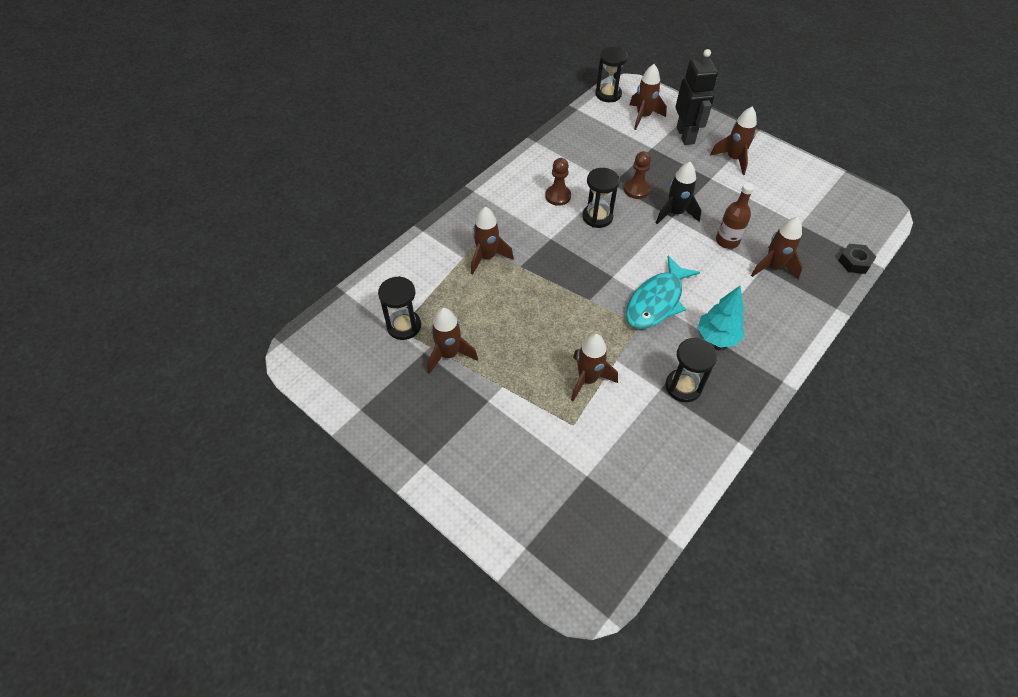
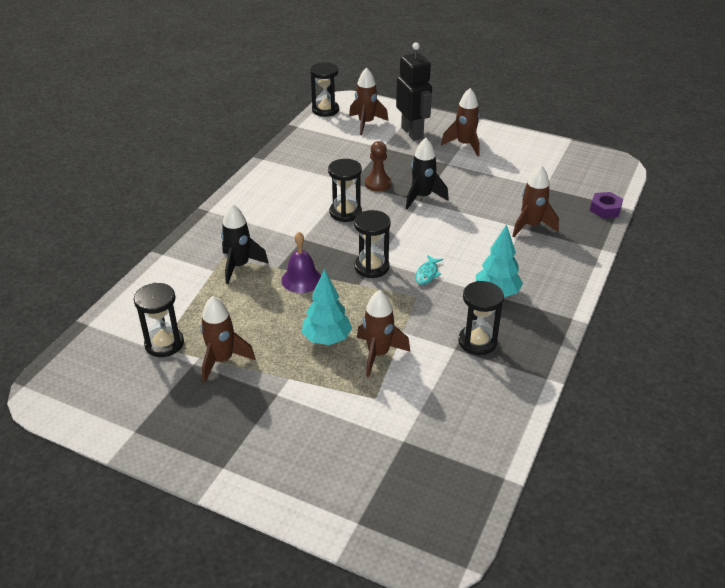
camera: 15 degrees left, 15 degrees down
brown rocket [471,207,514,275] -> black rocket [221,204,269,284]
brown pawn [545,158,571,206] -> none
turquoise fish [626,256,700,329] -> turquoise fish [415,255,443,285], size x0.44
brown bottle [716,183,754,249] -> none
black nut [838,244,877,274] -> purple nut [590,192,623,218]
none -> purple bell [282,232,321,293]
none -> turquoise tree [302,269,352,345]
none -> black hourglass [354,210,391,278]

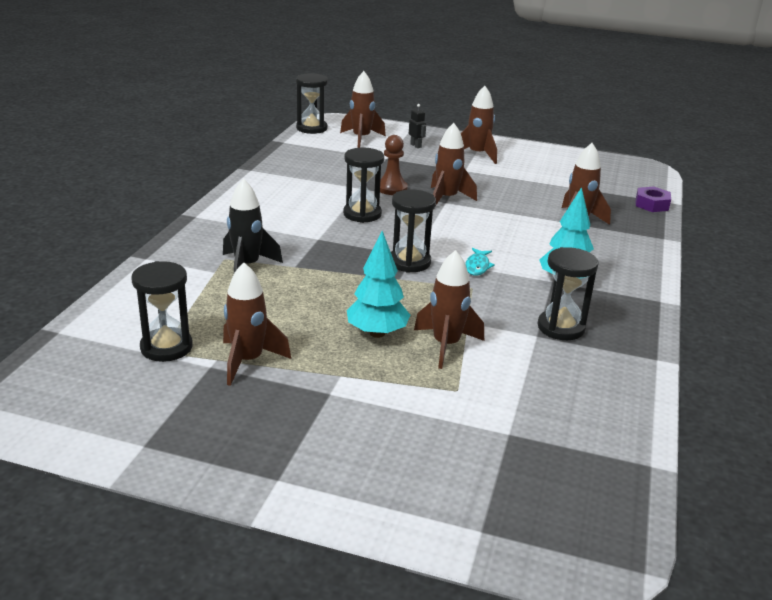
camera: 10 degrees left, 10 degrees down
purple bell [282,232,321,293] -> none
black robot [396,42,432,140] -> black robot [409,104,426,148], size x0.40
black rocket [406,138,449,209] -> brown rocket [431,123,477,205]

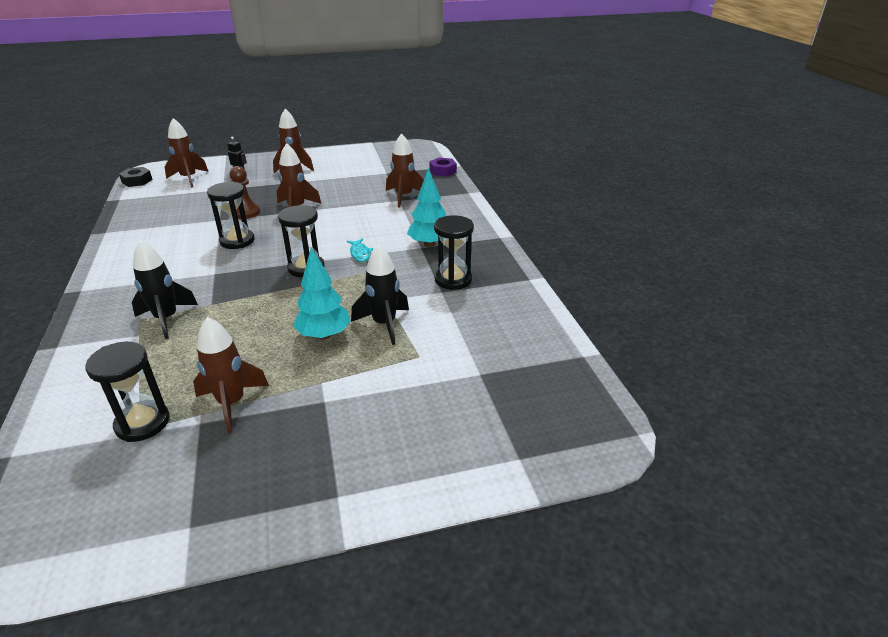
camera: 30 degrees left, 5 degrees up
black hourglass [296,73,328,134] -> black nut [119,167,153,187]
brown rocket [414,250,484,369] -> black rocket [351,245,409,345]

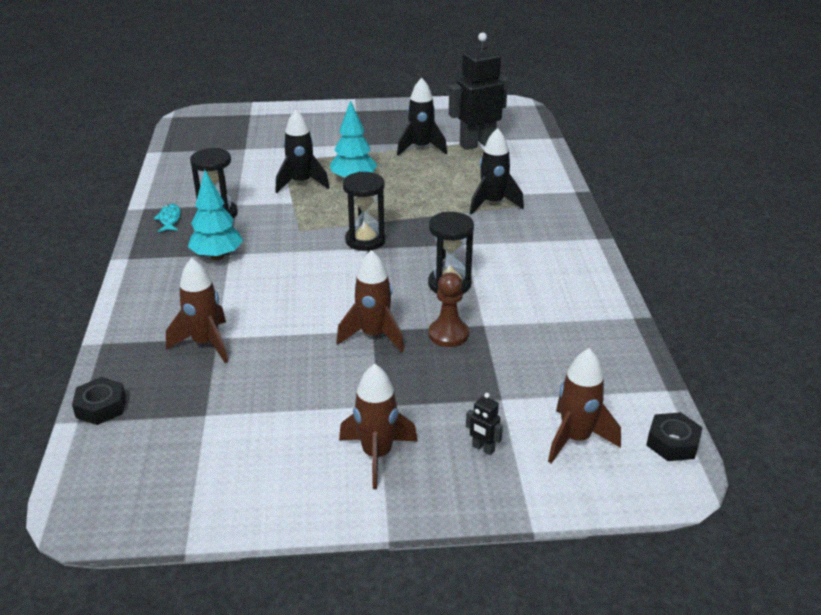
camera: 170 degrees left, 0 degrees up
black hourglass [85,342,170,442] -> black robot [449,32,508,150]
brown rocket [193,317,269,433] -> black rocket [397,78,447,156]
turquoise fish [347,238,373,262] -> turquoise fish moved to [154,204,181,232]
purple nut [429,158,457,176] -> black nut [72,377,126,425]

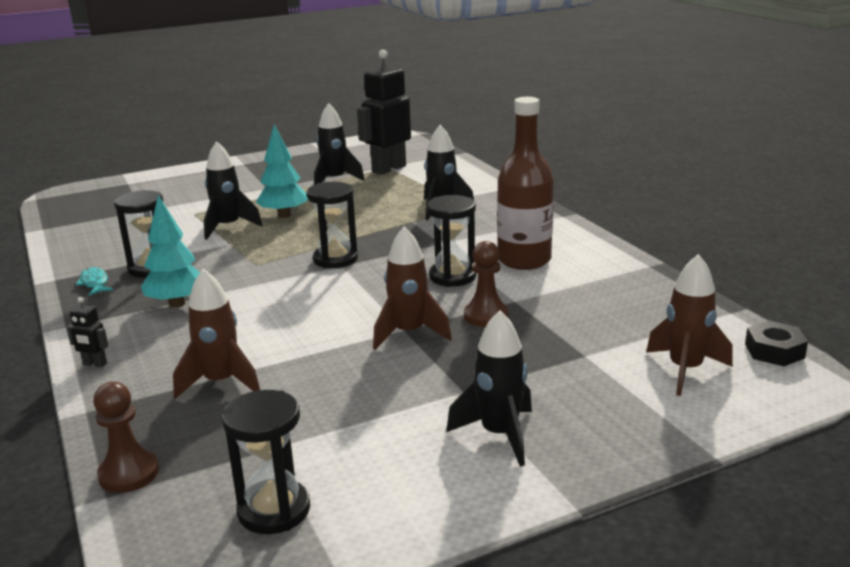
camera: 20 degrees left, 10 degrees down
black nut [72,377,126,425] -> brown pawn [93,382,159,493]
brown rocket [339,363,418,489] -> black rocket [446,310,532,467]
black robot [466,393,503,455] -> black robot moved to [67,297,109,367]
none -> black hourglass [222,390,310,534]
none -> brown bottle [497,97,554,270]

